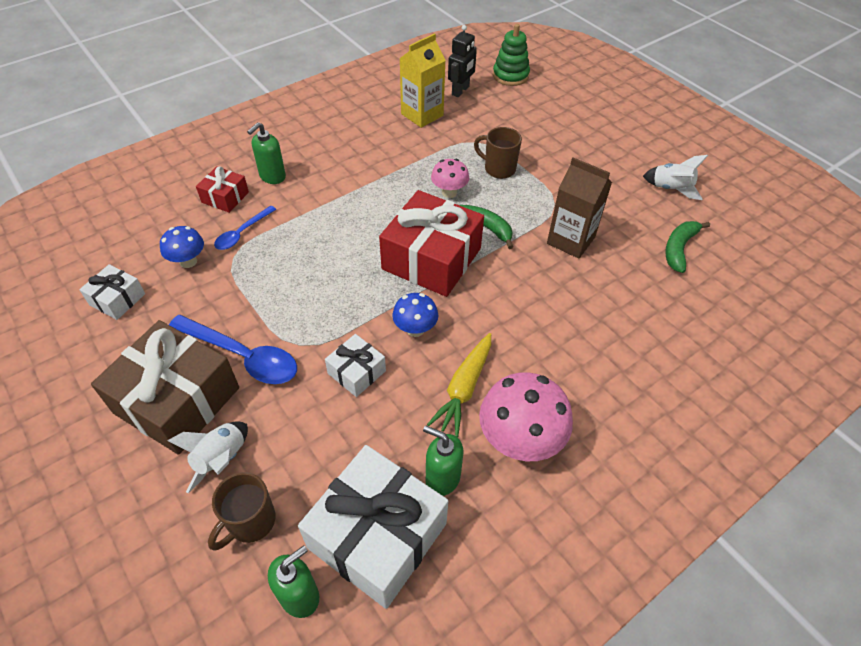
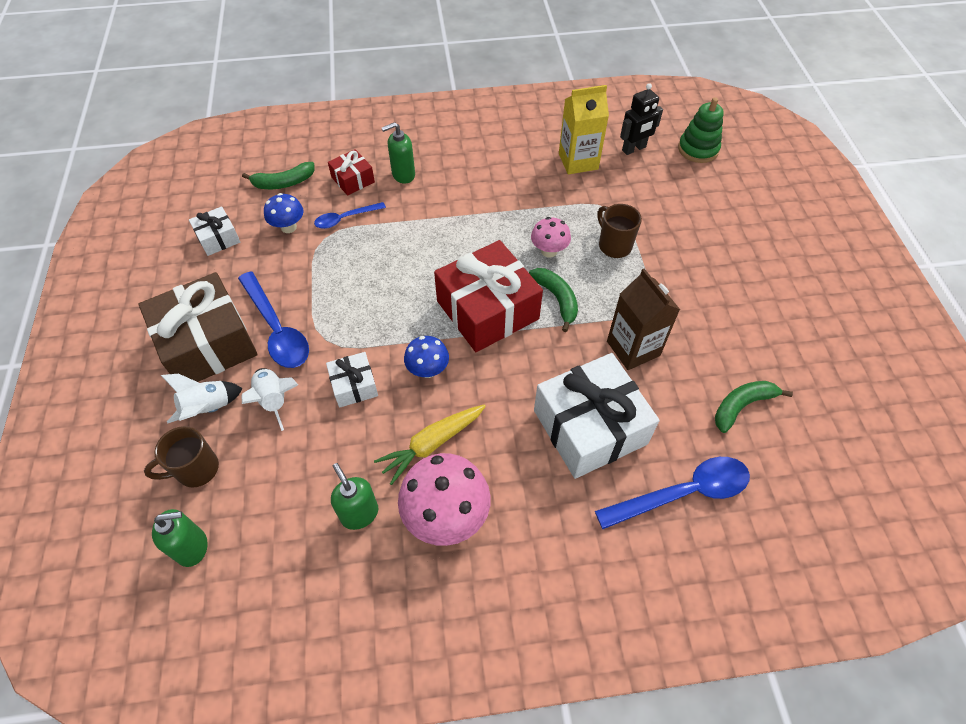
camera: 30 degrees right, 5 degrees up
white gift [298,445,448,609] -> white gift moved to [534,353,660,479]
white rocket [643,155,708,200] -> white rocket moved to [241,368,298,431]
none -> green banana [242,162,314,189]
none -> blue spoon [595,457,750,529]

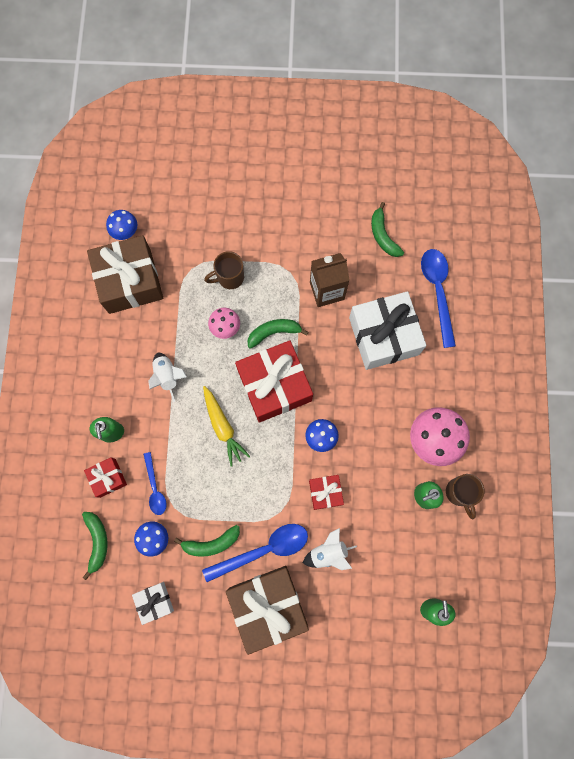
camera: 80 degrees left, 20 degrees up
brown mug [144,426,219,488] -> brown mug moved to [446,474,484,519]
white rocket [161,374,243,423] -> white rocket moved to [148,353,187,402]
white gift [326,352,378,408] -> red gift [309,475,344,510]
yellow carrot [374,405,486,485] -> yellow carrot moved to [203,386,250,466]
yellow carton [559,85,609,175] -> brown gift [87,235,163,314]
black robot [620,83,663,155] -> blue mushroom [106,210,137,240]
green stacking toy [678,97,724,163] -> none
none -> green banana [174,525,240,557]

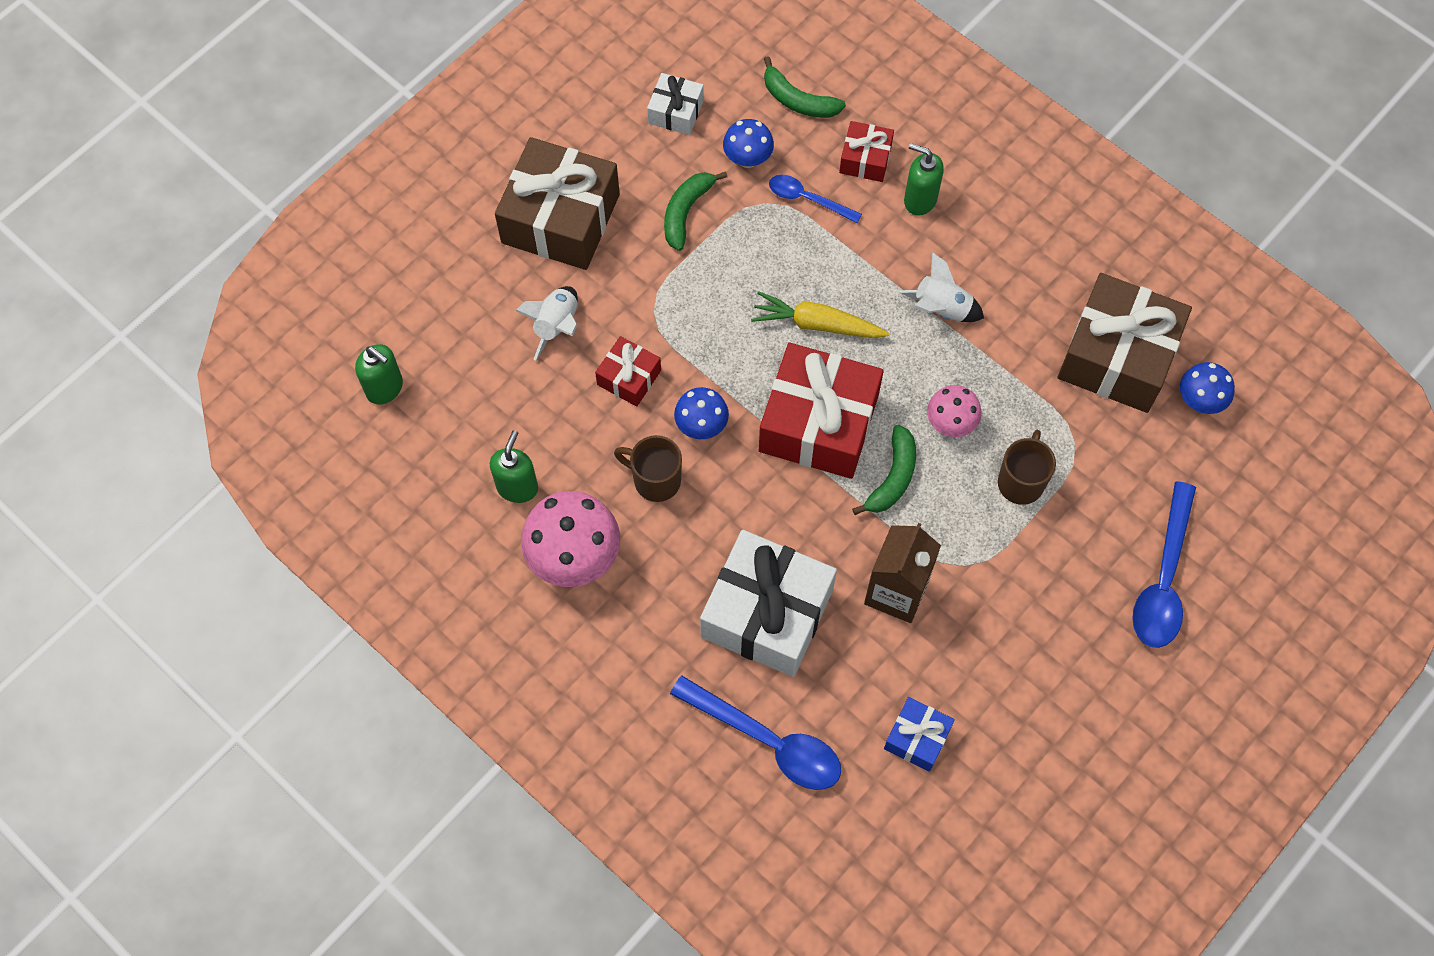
camera: 130 degrees right, 10 degrees down
blue spoon [202,524,308,582] -> blue spoon moved to [1132,481,1196,648]
green banana [371,202,404,257] -> blue gift [884,697,955,772]
brown mug [446,474,484,519] -> brown mug moved to [614,435,682,502]

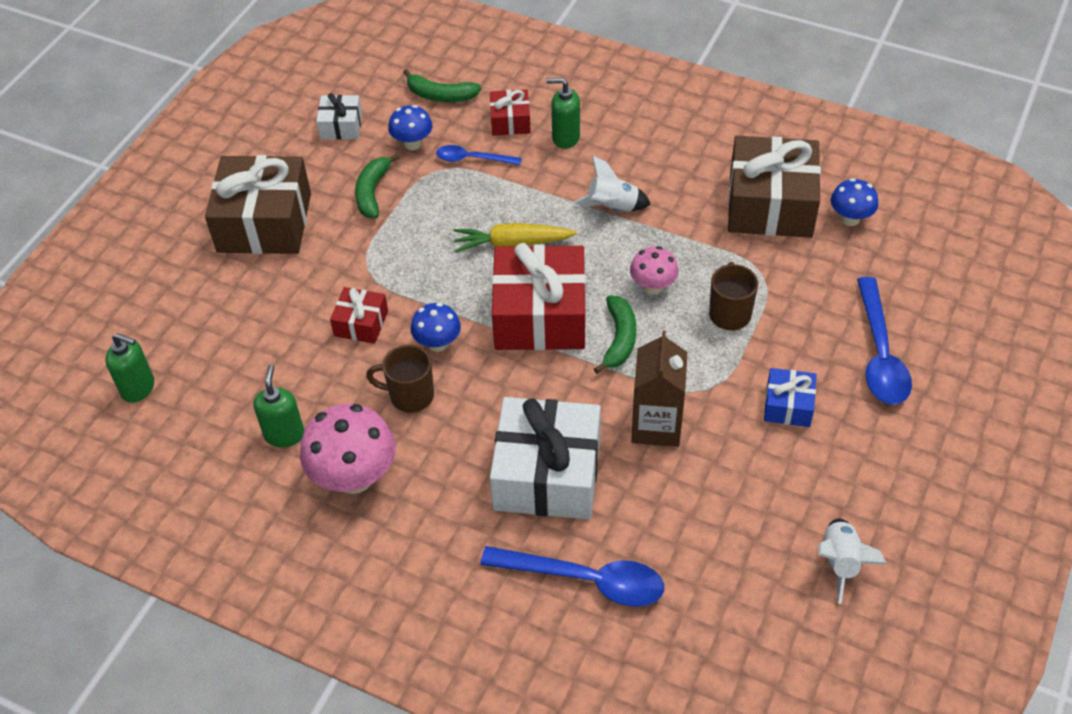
camera: 15 degrees left, 15 degrees down
white rocket [515,286,578,361] -> white rocket moved to [818,519,887,604]
blue gift [884,697,955,772] -> blue gift moved to [764,368,816,427]

